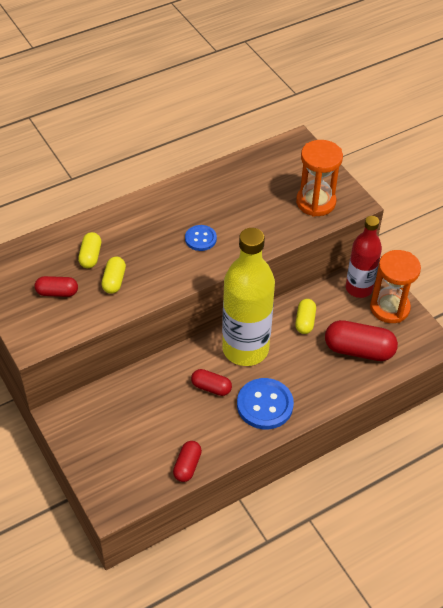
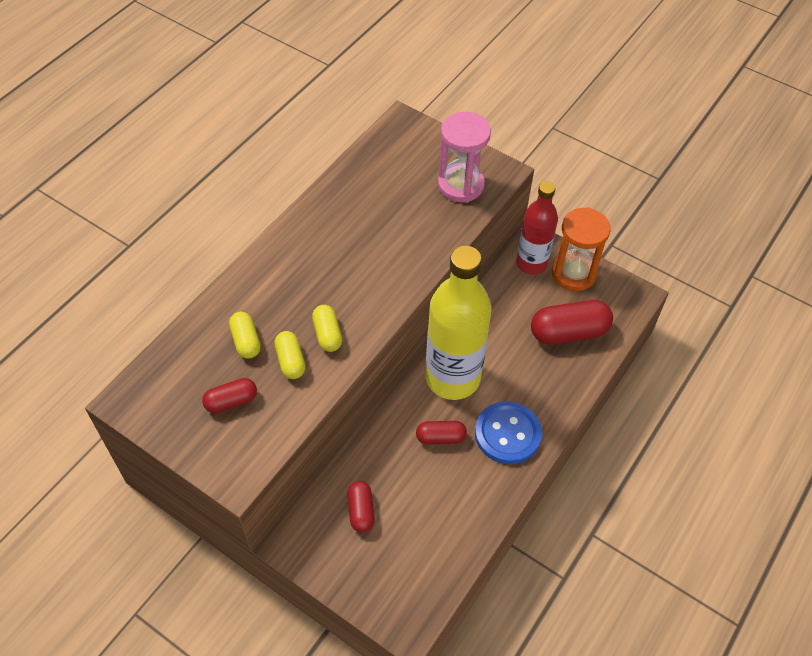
camera: 25 degrees left, 5 degrees up
red capsule [173,441,202,482] -> red capsule moved to [347,481,375,533]
blue button [185,225,217,251] -> none
yellow capsule [295,299,316,334] -> yellow capsule moved to [312,305,342,352]
orange hourglass [296,140,343,217] -> pink hourglass [438,112,491,203]

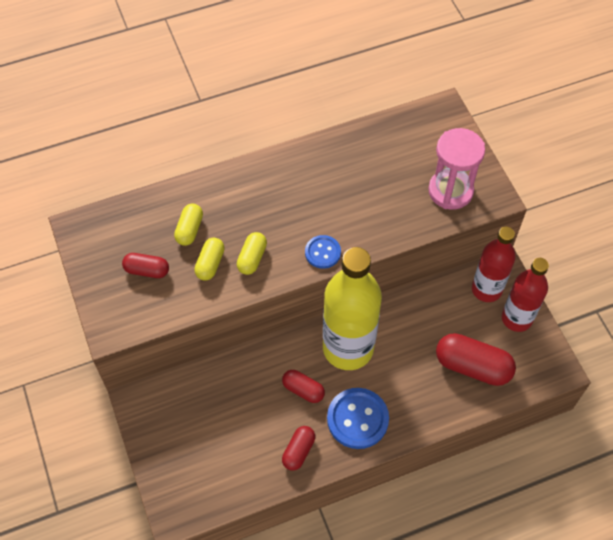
camera: 35 degrees right, 5 degrees up
red capsule [347,481,375,533] -> red capsule moved to [282,426,315,471]
orange hourglass [552,207,611,291] -> red bottle [502,258,549,332]
none -> blue button [305,235,341,269]

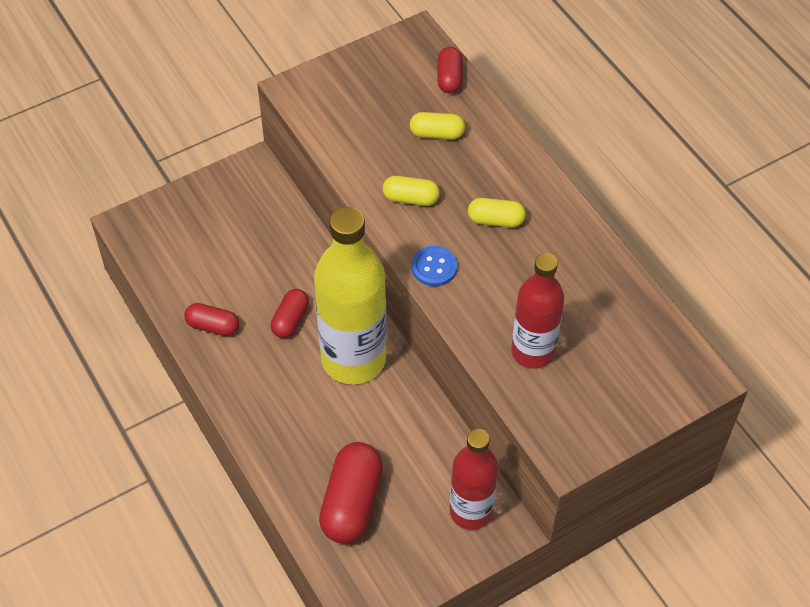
camera: 80 degrees right, 5 degrees down
red capsule [122,253,169,278] -> red capsule moved to [437,47,462,93]
yellow capsule [194,238,225,281] -> yellow capsule moved to [468,198,526,227]
blue button [327,388,389,449] -> none
pink hourglass [428,128,485,210] -> none
red bottle [502,258,549,332] -> red bottle moved to [511,253,564,368]

